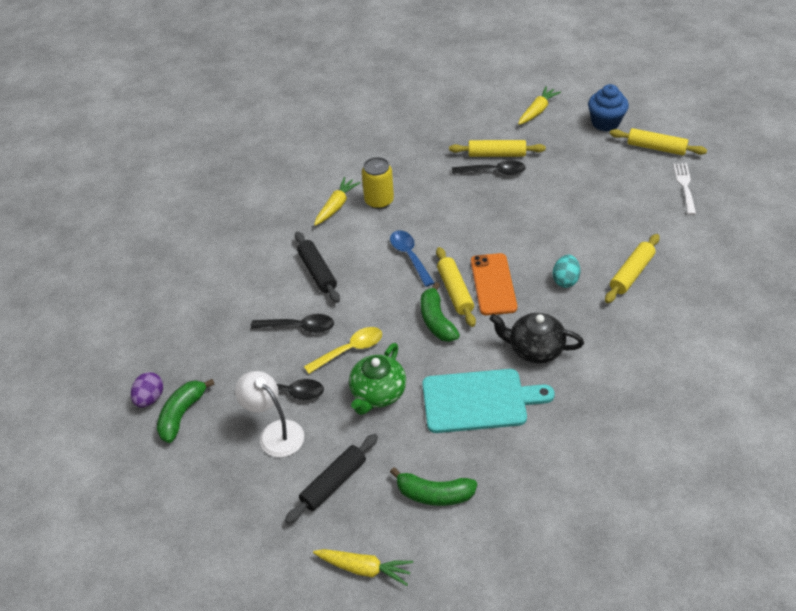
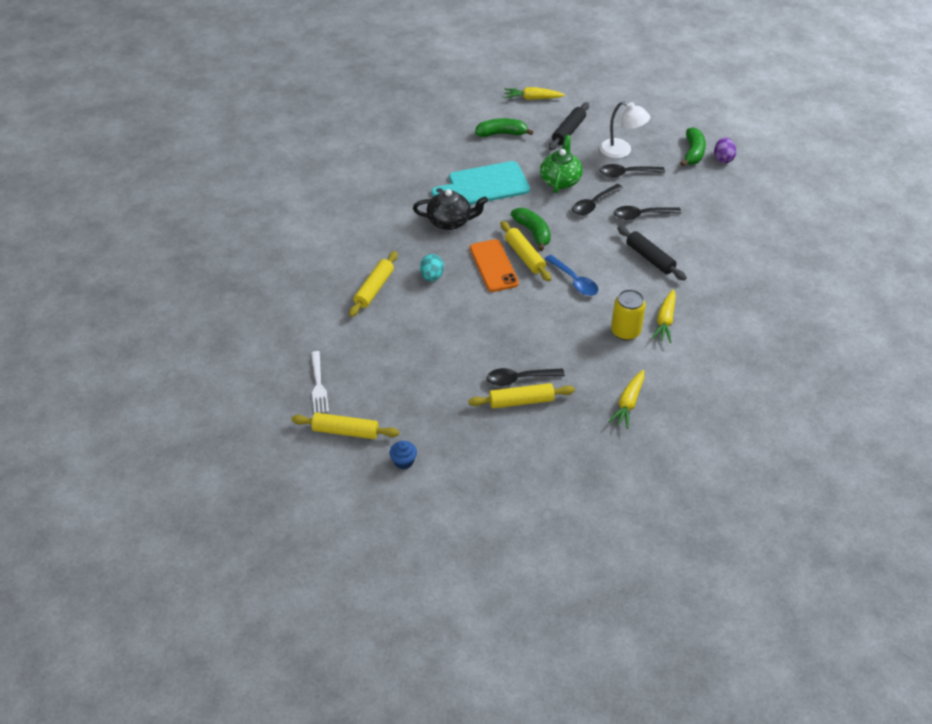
camera: 165 degrees right, 0 degrees up
yellow spoon [304,327,382,374] -> black spoon [572,184,623,216]
yellow carrot [518,86,561,125] -> yellow carrot moved to [608,370,644,429]
blue cupcake [588,84,629,132] -> blue cupcake [390,441,417,469], size x0.58

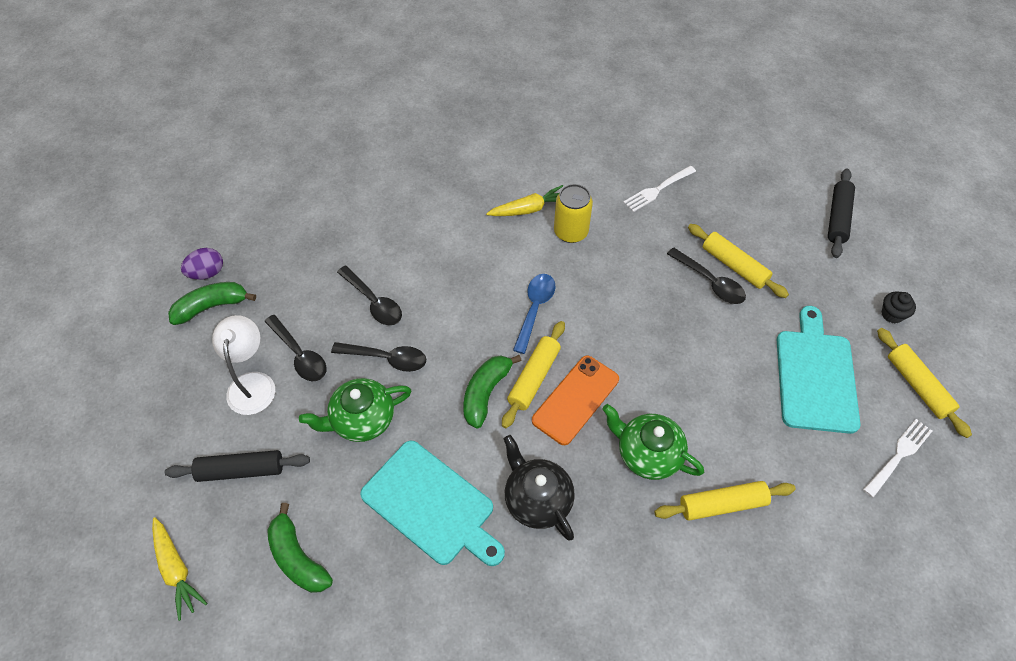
camera: 125 degrees left, 10 degrees up
blue cupcake [390,441,417,469] -> black cupcake [881,292,916,323]
turquoise egg [420,254,444,281] -> green teapot [602,404,704,480]
yellow carrot [608,370,644,429] -> white fork [623,166,696,212]
black rolling pin [617,226,687,281] -> black rolling pin moved to [828,168,855,258]
none -> turquoise cutting board [777,306,860,434]

